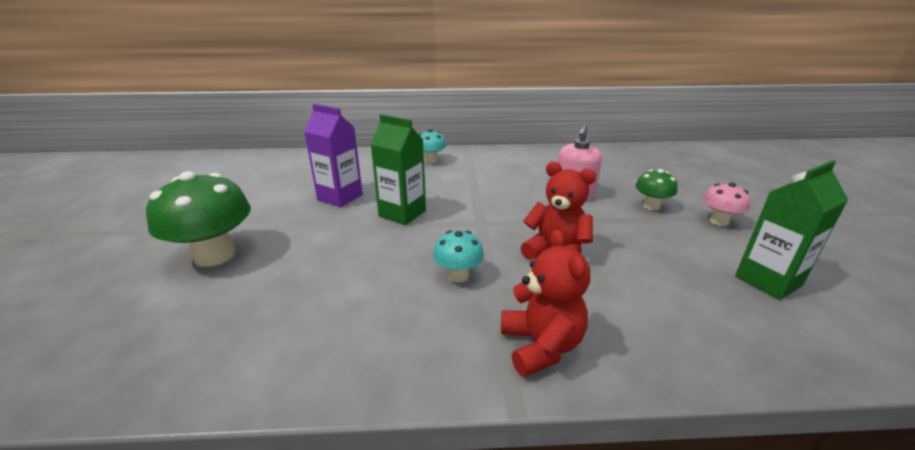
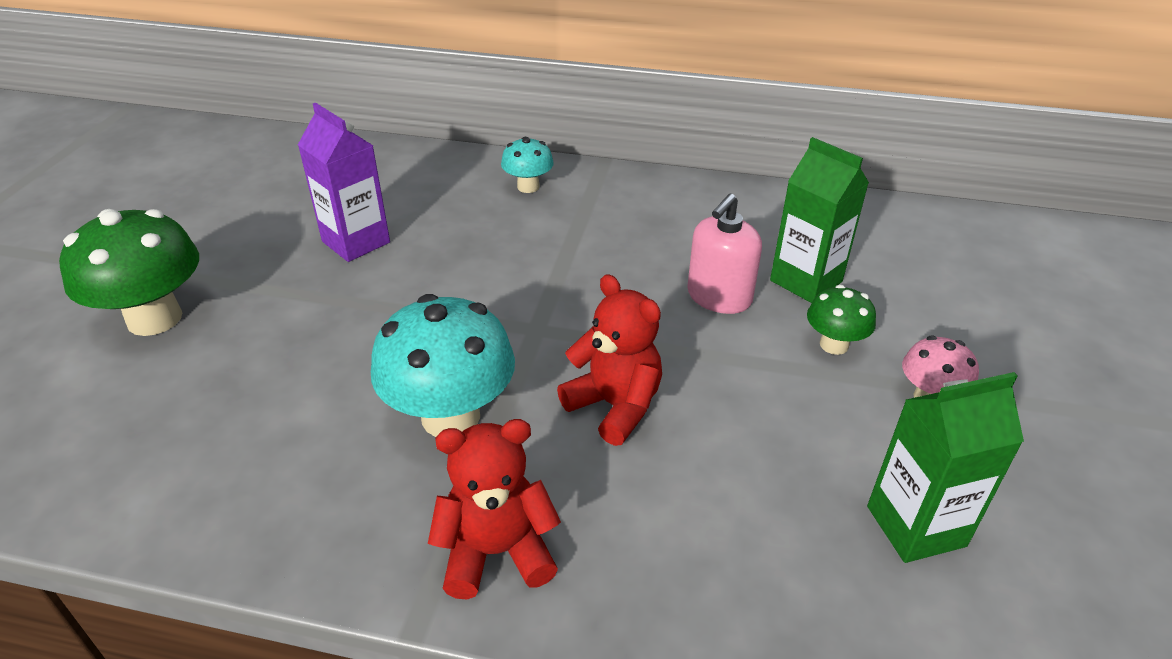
camera: 15 degrees right, 10 degrees up
green carton [371,114,426,225] -> green carton moved to [770,137,869,303]
turquoise mushroom [433,231,484,282] -> turquoise mushroom [371,294,515,437], size x1.88
red teddy bear [501,229,590,377] -> red teddy bear turned 105 degrees counterclockwise [428,419,561,599]

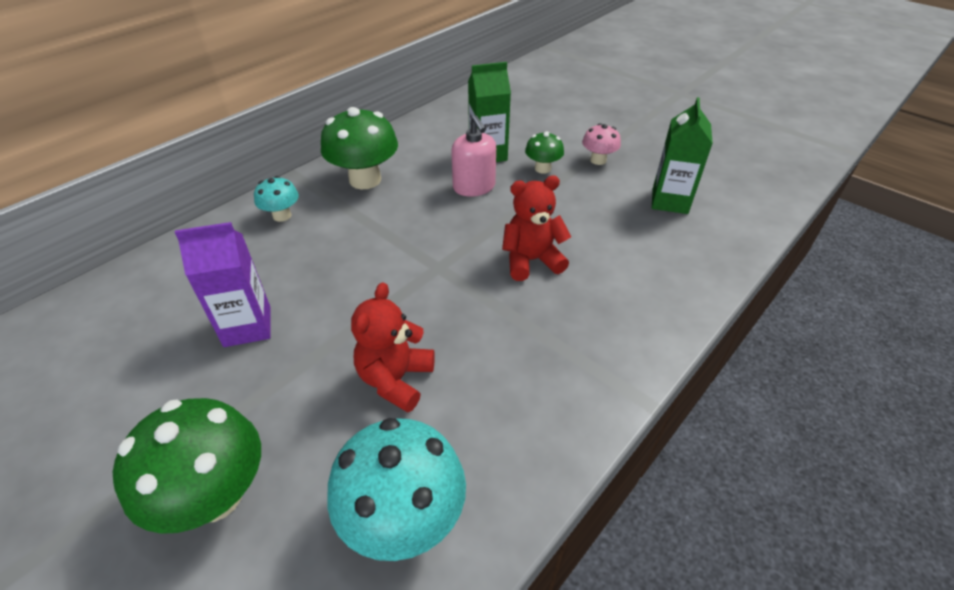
camera: 60 degrees left, 5 degrees up
turquoise mushroom [371,294,515,437] -> turquoise mushroom moved to [327,418,466,561]
red teddy bear [428,419,561,599] -> red teddy bear moved to [351,282,435,413]
none -> green mushroom [321,107,398,189]

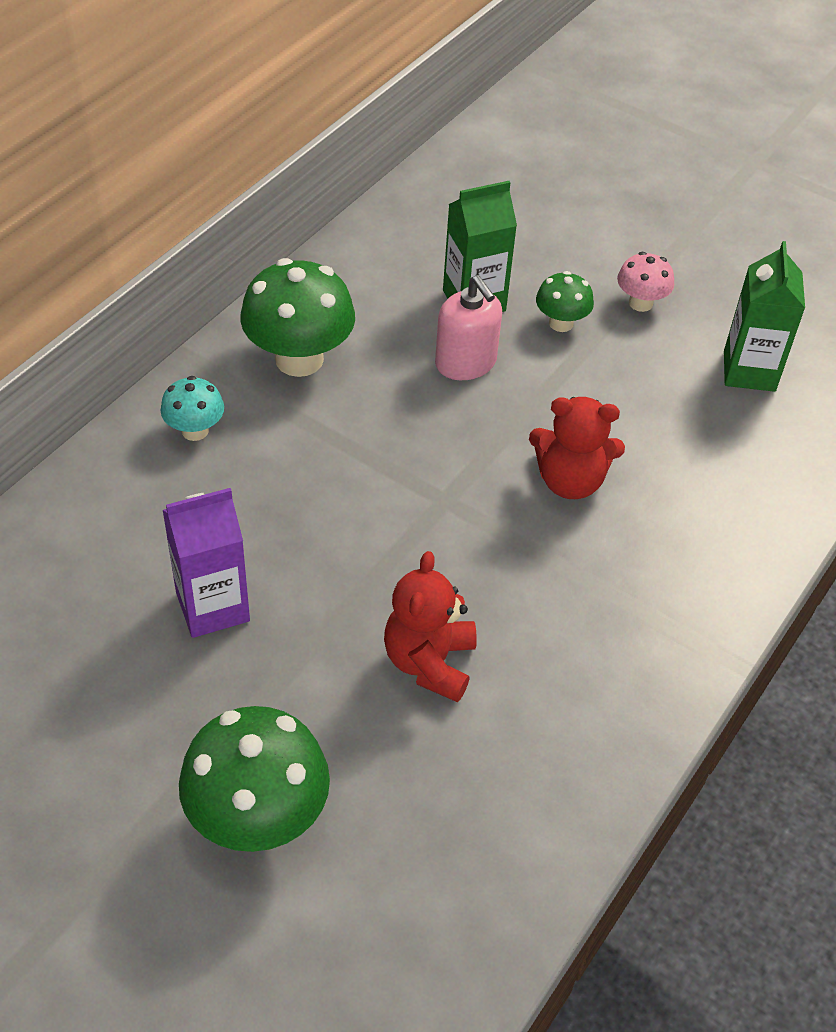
camera: 10 degrees left, 5 degrees up
turquoise mushroom [327,418,466,561] -> none
red teddy bear [502,176,571,281] -> red teddy bear turned 150 degrees counterclockwise [529,397,625,499]

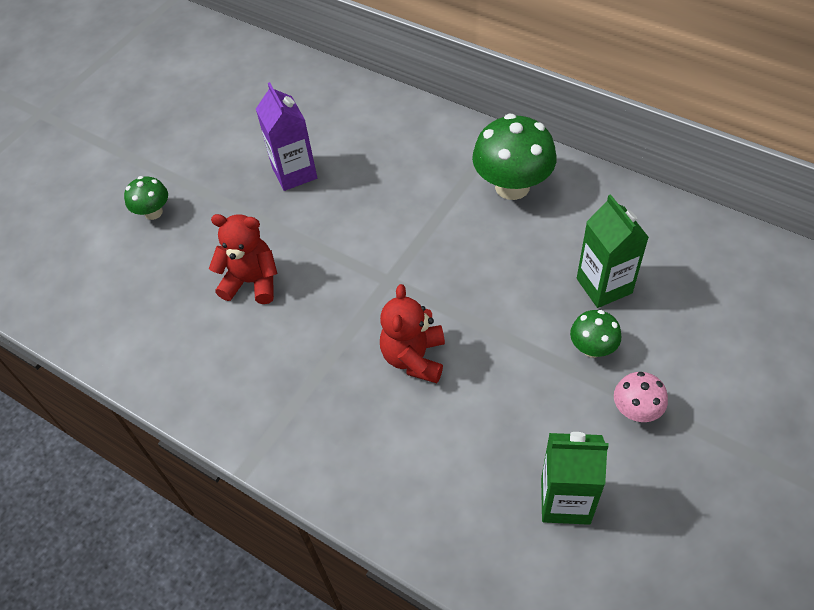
camera: 95 degrees right, 5 degrees up
turquoise mushroom [160,376,224,441] -> none
green mushroom [179,706,330,852] -> green mushroom [124,176,168,220], size x0.53
pink soap dispenser [435,275,502,380] -> none

